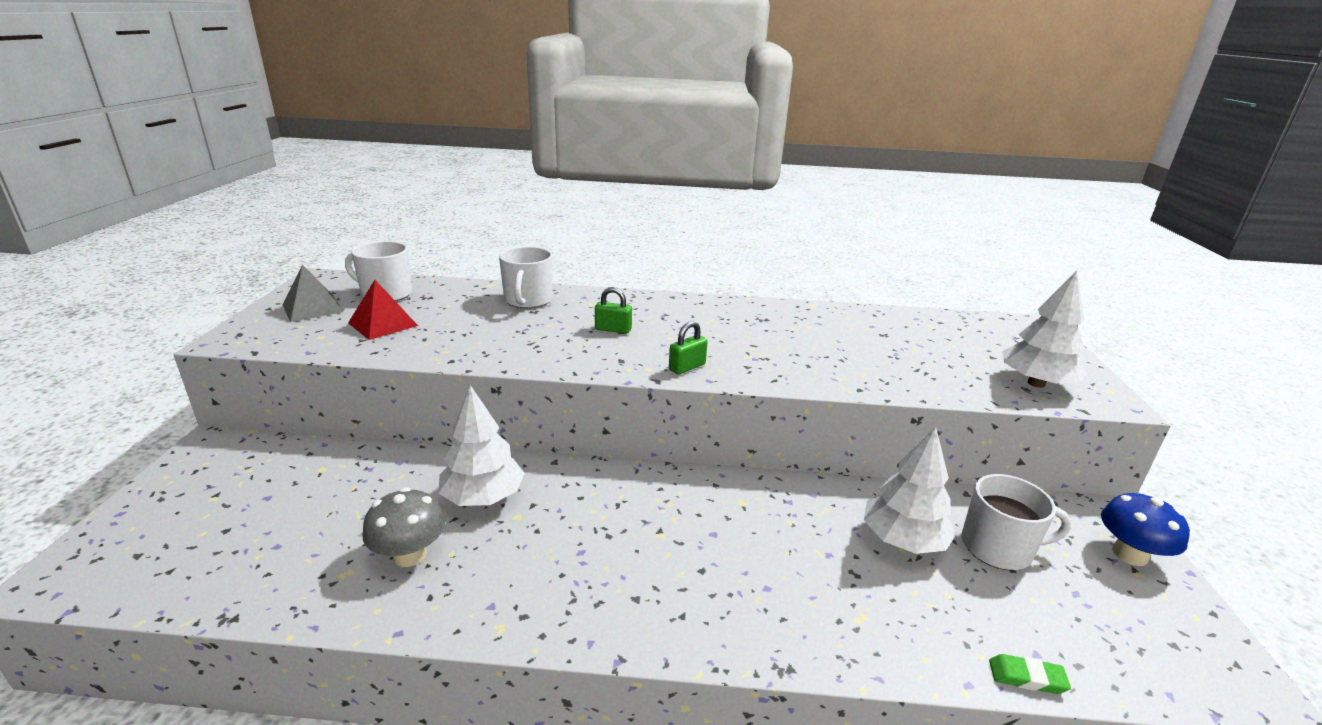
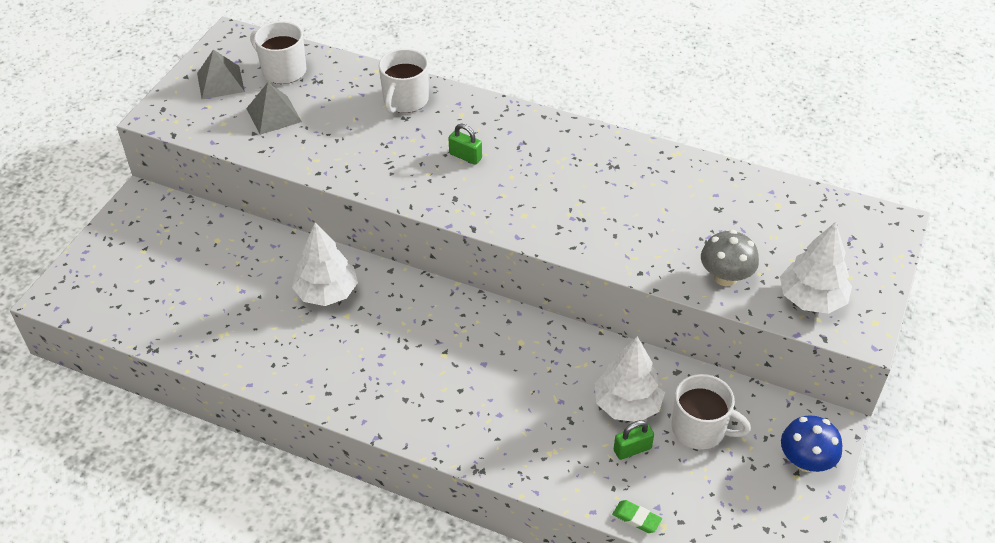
camera: 20 degrees right, 20 degrees up
red pyramid [348,280,418,340] -> grey pyramid [246,82,302,135]
grey mushroom [363,487,446,567] -> grey mushroom moved to [701,230,759,286]
green padlock [669,321,708,375] -> green padlock moved to [614,420,654,460]

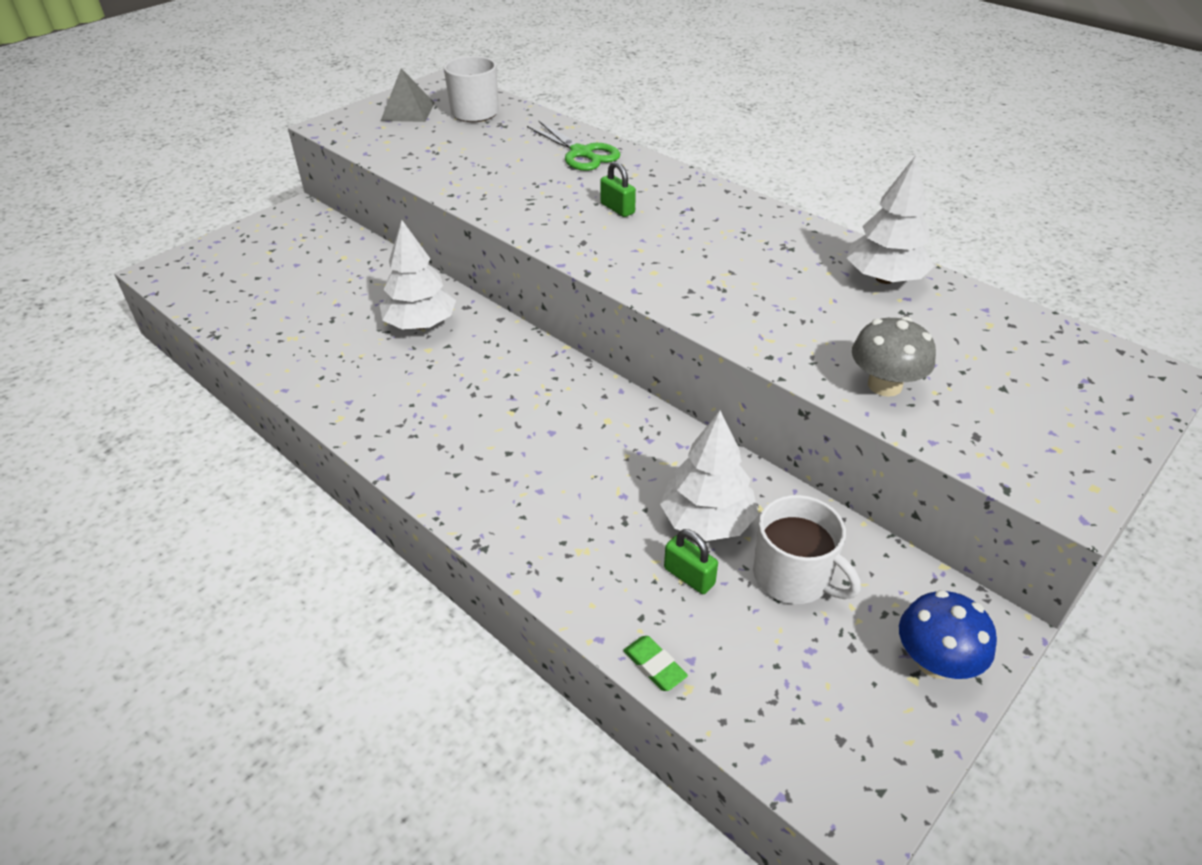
camera: 20 degrees right, 5 degrees down
grey pyramid [246,82,302,135] -> none
white mug [379,49,429,113] -> green scissors [527,120,620,171]
green padlock [614,420,654,460] -> green padlock turned 45 degrees clockwise [664,529,718,594]
white tree [780,222,852,314] -> white tree moved to [847,155,934,284]

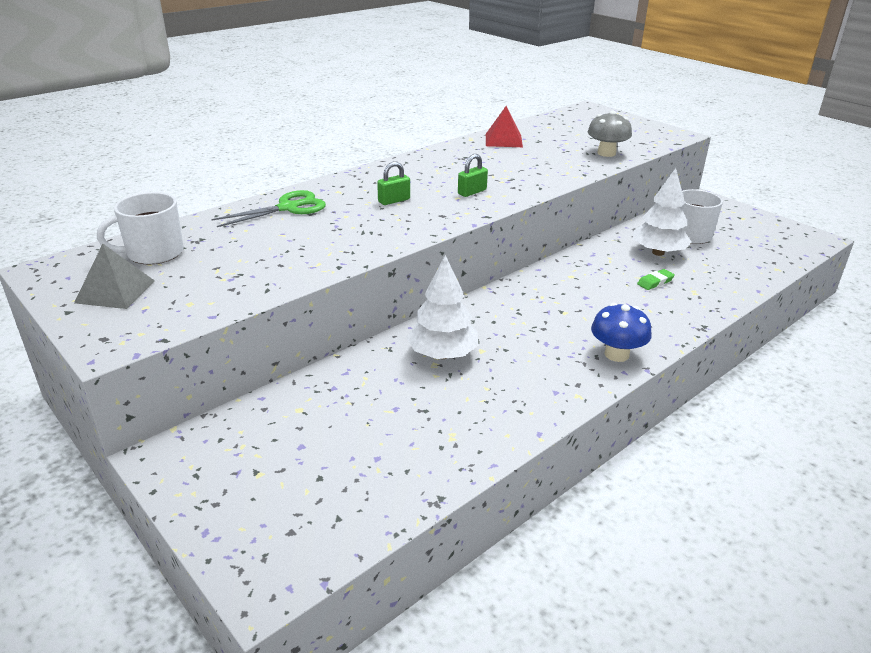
camera: 85 degrees left, 10 degrees down
green eraser [623,636,688,691] -> green eraser moved to [637,269,675,290]
green padlock [664,529,718,594] -> green padlock moved to [458,154,488,197]
white tree [847,155,934,284] -> red pyramid [486,106,523,147]
blue mushroom [899,590,997,679] -> blue mushroom moved to [591,303,652,362]

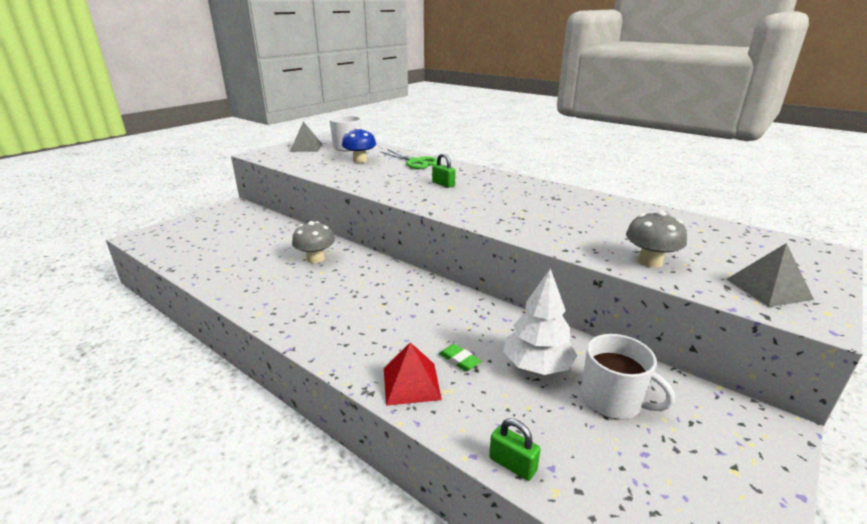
camera: 80 degrees right, 5 degrees down
white tree [406,255,478,359] -> grey mushroom [292,221,335,263]
green padlock [458,154,488,197] -> green padlock moved to [489,419,541,481]
red pyramid [486,106,523,147] -> red pyramid moved to [384,342,442,406]
blue mushroom [591,303,652,362] -> blue mushroom moved to [342,127,376,163]
none -> grey pyramid [726,243,814,307]

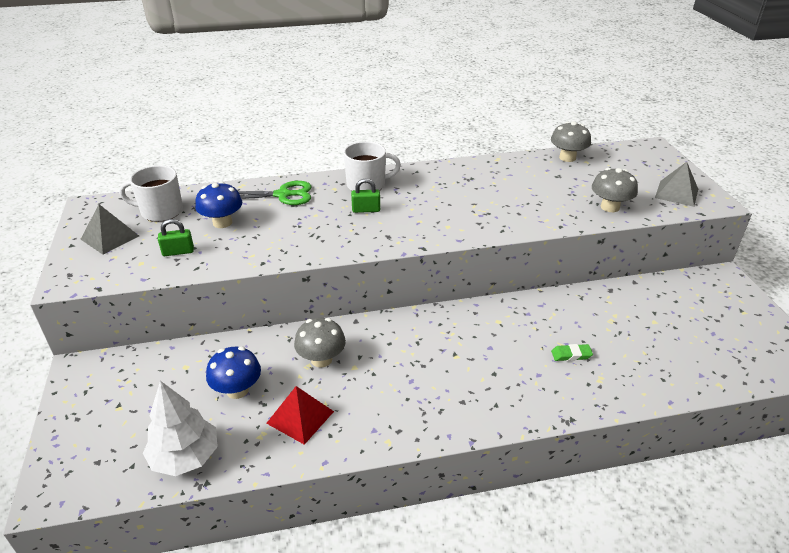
camera: 50 degrees left, 10 degrees up
red pyramid [384,342,442,406] -> red pyramid moved to [266,386,334,445]
green padlock [489,419,541,481] -> green padlock moved to [158,219,194,256]
white tree [503,268,578,375] -> white tree moved to [143,381,218,476]
white mug [581,334,675,419] -> white mug moved to [344,142,401,191]
none -> blue mushroom [206,347,261,399]
none -> grey mushroom [551,121,591,162]

